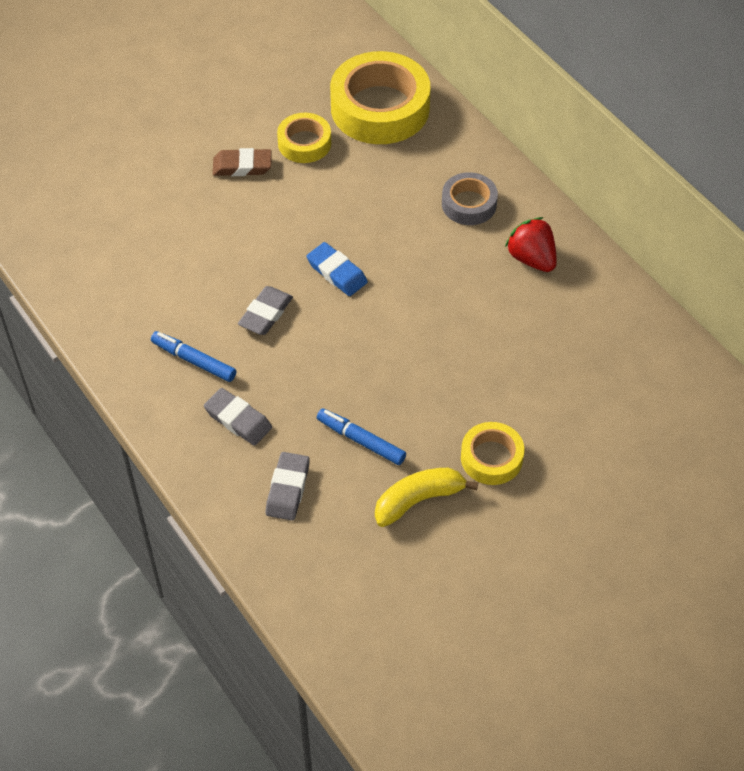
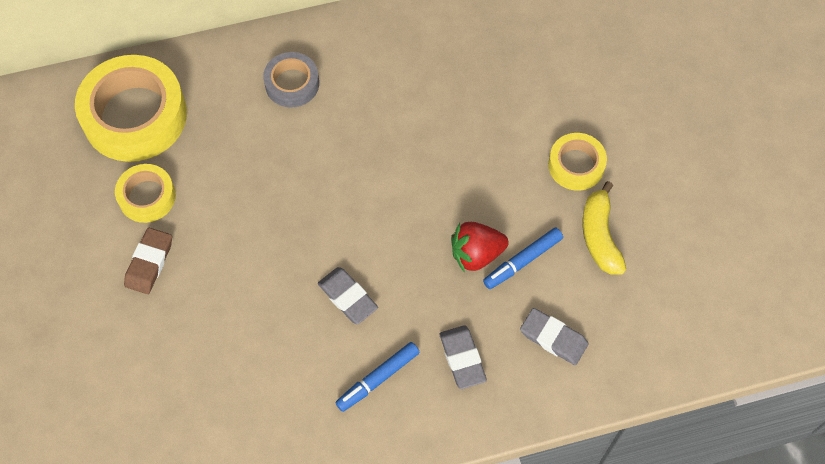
camera: 70 degrees left, 10 degrees up
grey eraser [204,388,272,446] -> grey eraser turned 75 degrees counterclockwise [440,325,487,389]
blue eraser [307,242,368,296] -> none
red strawberry [505,217,557,272] -> red strawberry moved to [451,222,509,272]

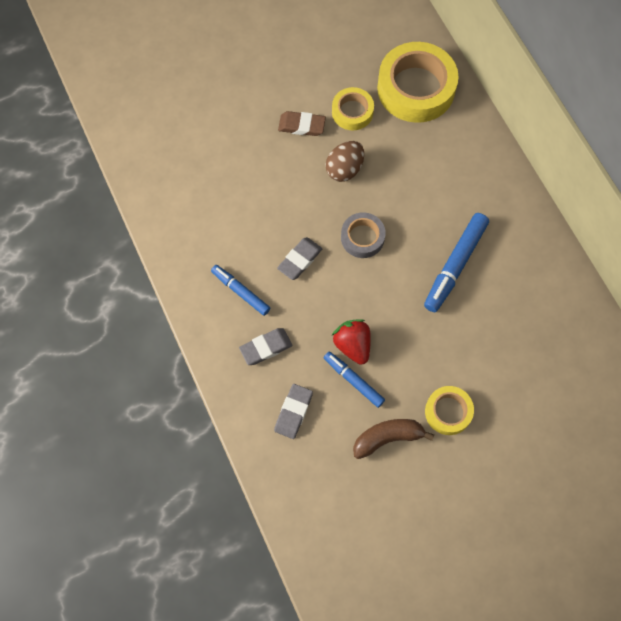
camera: 80 degrees right, 5 degrees up
grey tape [263,52,319,107] -> grey tape moved to [341,212,386,258]
yellow banana [582,181,626,275] -> brown banana [353,419,434,459]
none -> brown egg [325,141,364,182]
none -> blue marker [424,213,489,312]

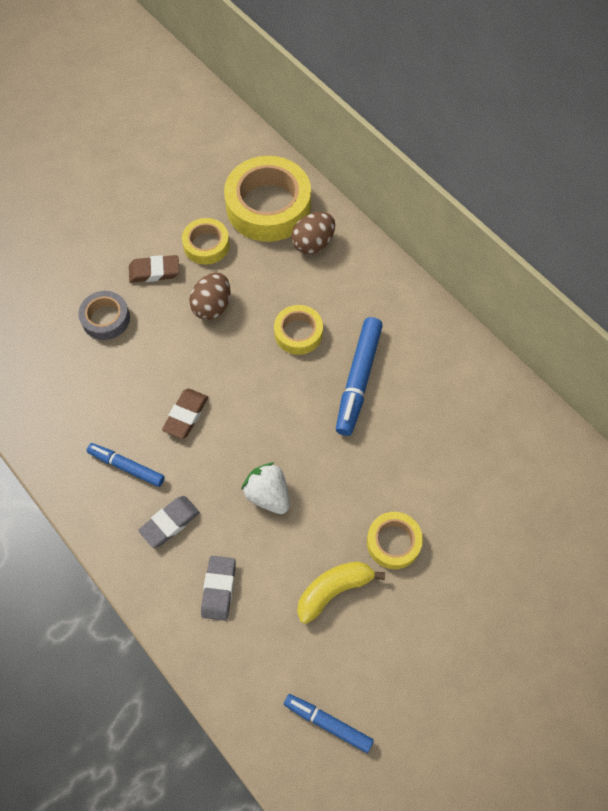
camera: 15 degrees left, 5 degrees down
grey eraser [277,237,322,280] -> brown eraser [162,388,208,439]
blue marker [324,352,385,408] -> blue marker moved to [284,694,374,753]
red strawberry [332,319,371,365] -> white strawberry [241,463,290,514]
grey tape [341,212,386,258] -> grey tape moved to [78,291,130,340]
brown banana [353,419,434,459] -> yellow banana [297,561,385,624]
none -> yellow tape [274,305,323,355]
none -> brown egg [291,212,335,254]

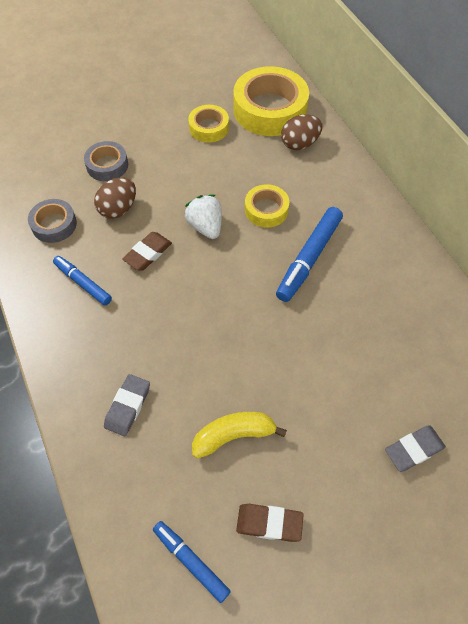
camera: 15 degrees right, 5 degrees down
brown eraser [129,255,179,283] -> brown eraser moved to [236,504,304,542]
grey eraser [138,496,200,548] -> grey eraser moved to [385,425,446,472]
brown egg [189,272,231,320] -> brown egg moved to [94,177,136,219]
white strawberry [241,463,290,514] -> white strawberry moved to [184,195,222,239]
yellow tape [367,512,423,569] -> none
none -> grey tape [28,199,77,243]

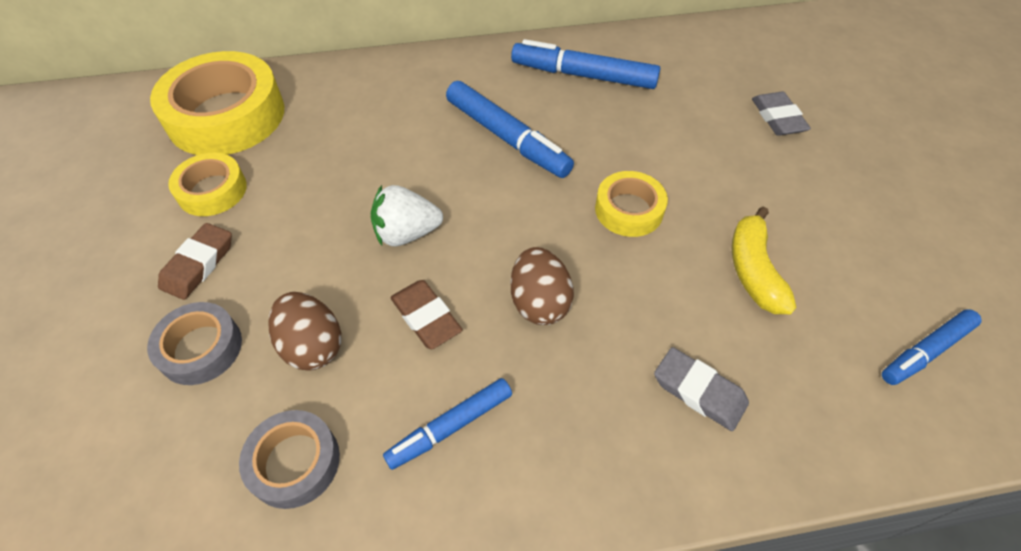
camera: 75 degrees left, 5 degrees down
brown eraser [236,504,304,542] -> brown eraser moved to [158,223,232,300]
yellow tape [245,184,289,228] -> yellow tape moved to [595,171,668,237]
brown egg [281,114,322,150] -> brown egg moved to [511,247,574,325]
none -> blue marker [511,39,660,89]

